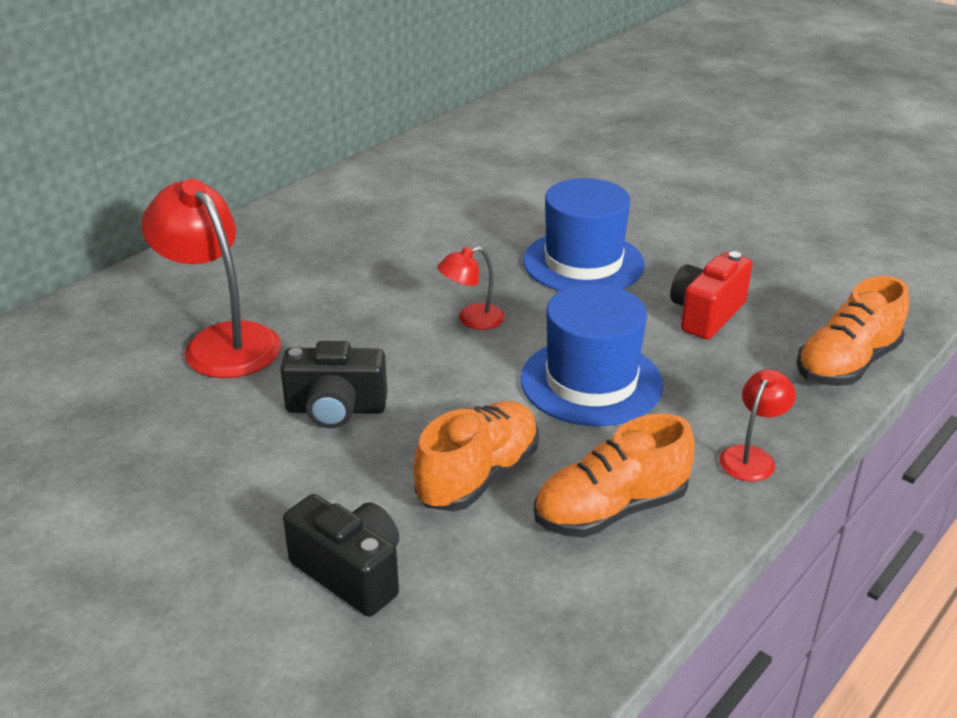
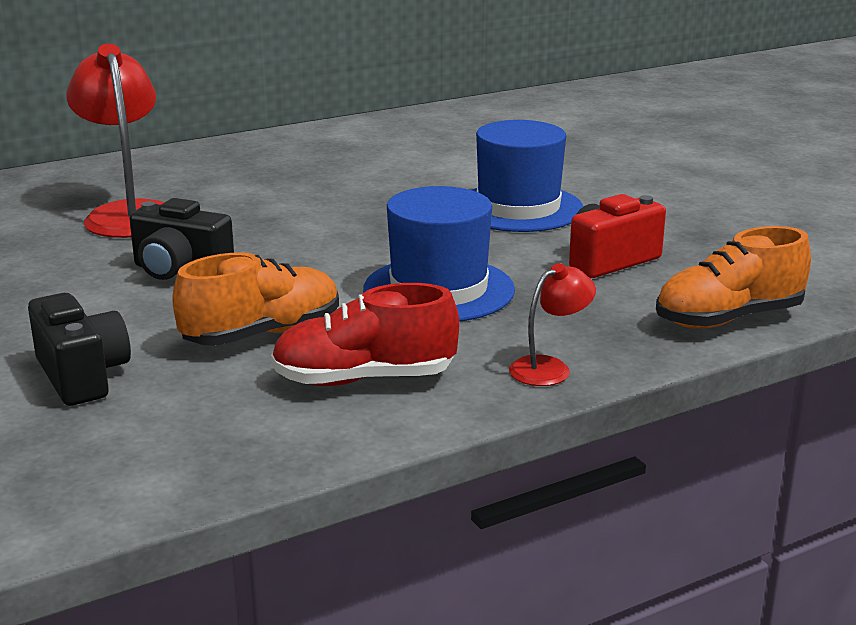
camera: 20 degrees right, 10 degrees down
red lamp [437,246,505,330] -> none
orange shoe [534,413,695,538] -> red shoe [271,283,459,386]

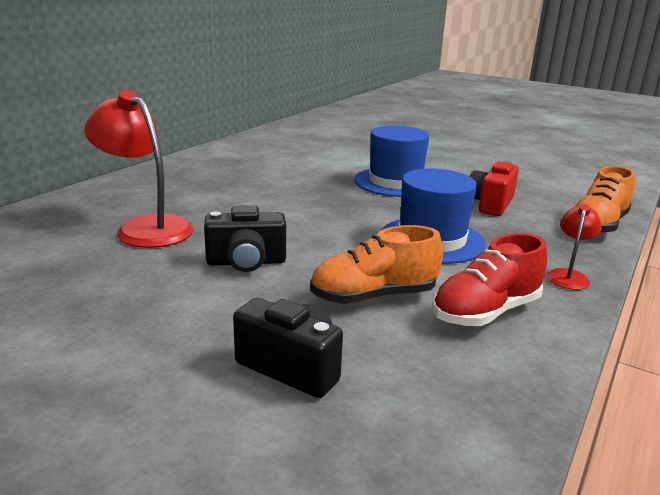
camera: 30 degrees left, 0 degrees up
orange shoe [172,253,339,346] -> orange shoe turned 135 degrees counterclockwise [310,225,443,304]

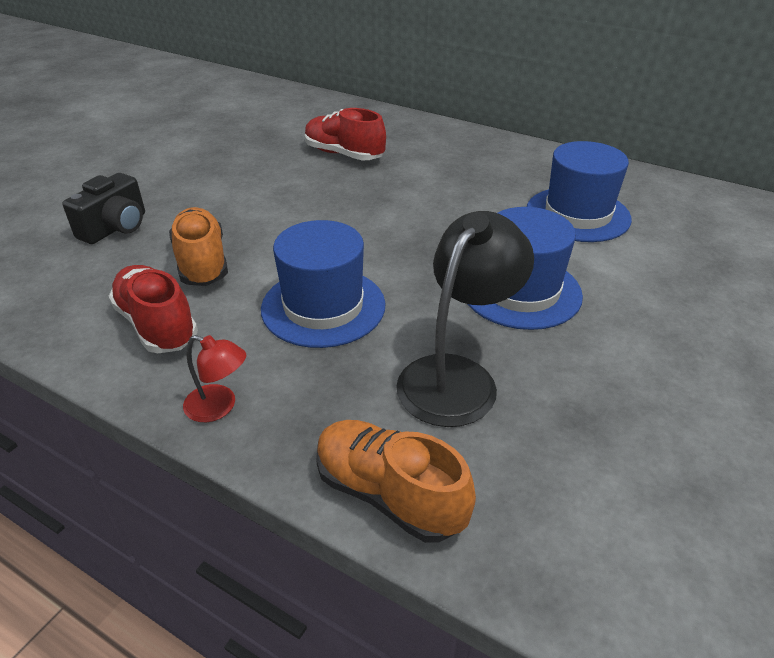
camera: 90 degrees right, 15 degrees up
red lamp [84,90,194,248] -> red shoe [305,108,386,160]
black camera [204,205,286,272] -> none
red camera [470,161,519,216] -> black lamp [396,211,534,427]
none -> blue hat [527,141,632,242]

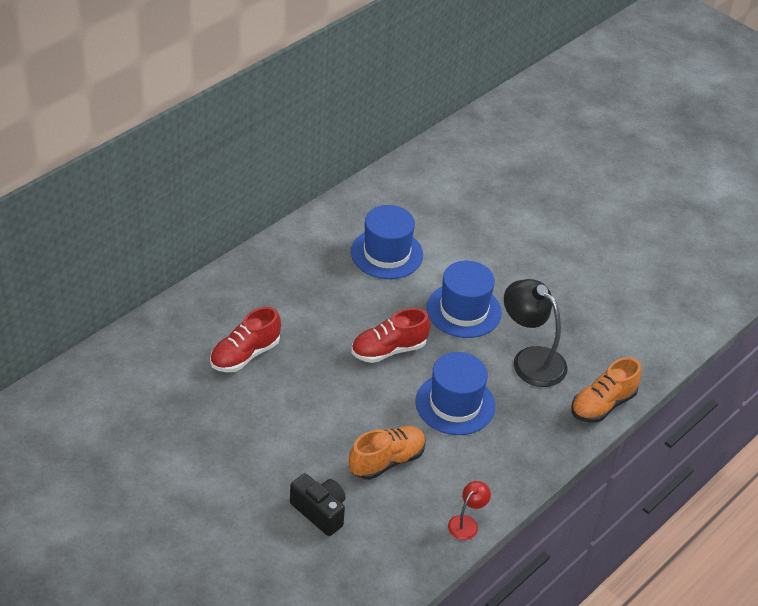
camera: 80 degrees left, 5 degrees up
red shoe [108,265,198,353] -> red shoe moved to [352,308,431,363]
orange shoe [169,207,228,286] -> orange shoe turned 150 degrees clockwise [349,426,426,480]
red lamp [183,335,246,422] -> red lamp moved to [448,481,491,540]

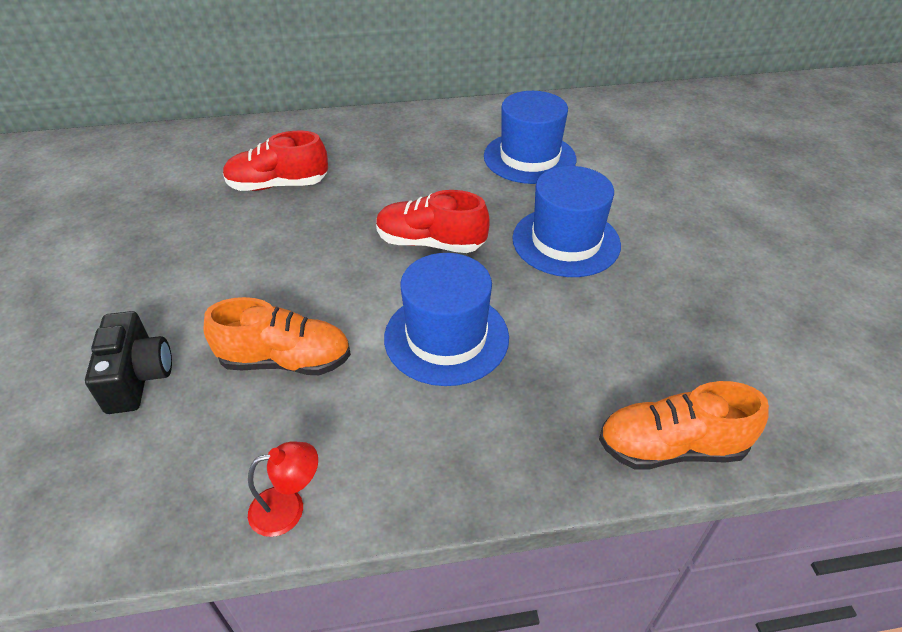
camera: 40 degrees right, 0 degrees up
black lamp [504,279,568,387] -> none

